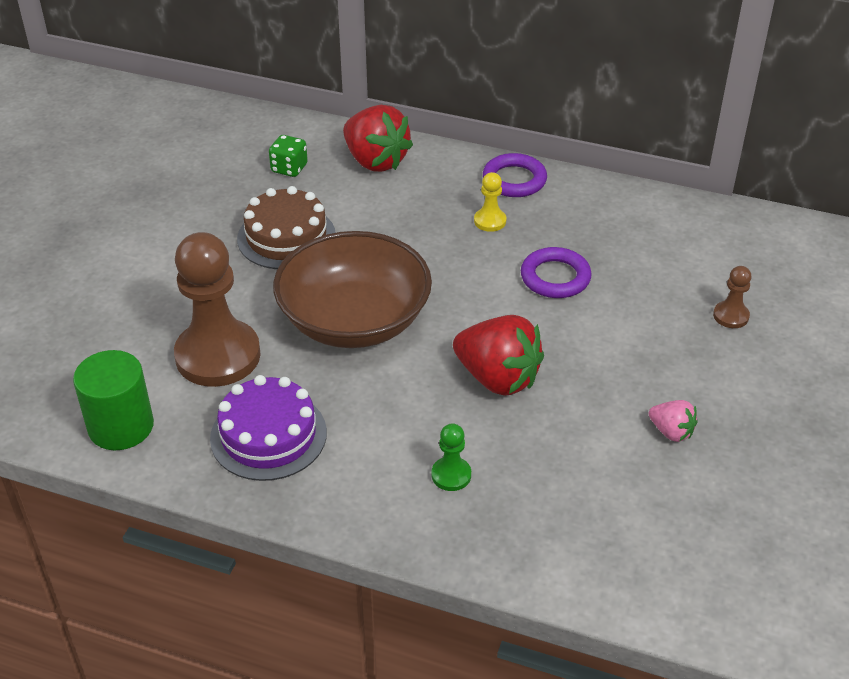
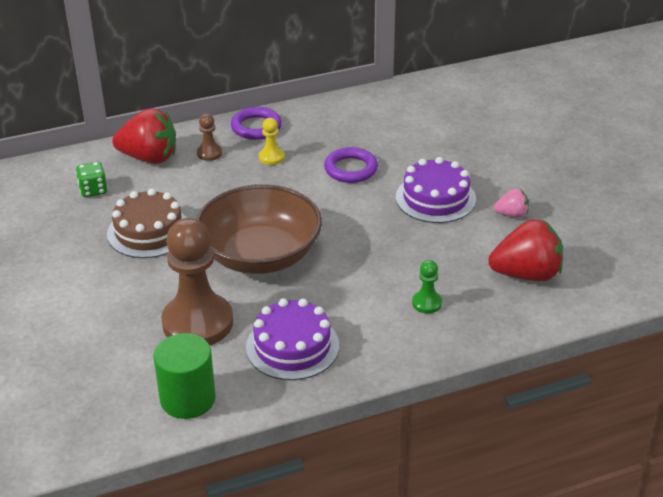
camera: 40 degrees left, 5 degrees down
red strawberry [453,315,544,396] -> red strawberry moved to [488,219,563,281]
brown pawn [713,266,752,328] -> brown pawn moved to [197,114,222,161]
none -> purple cake [396,157,476,223]

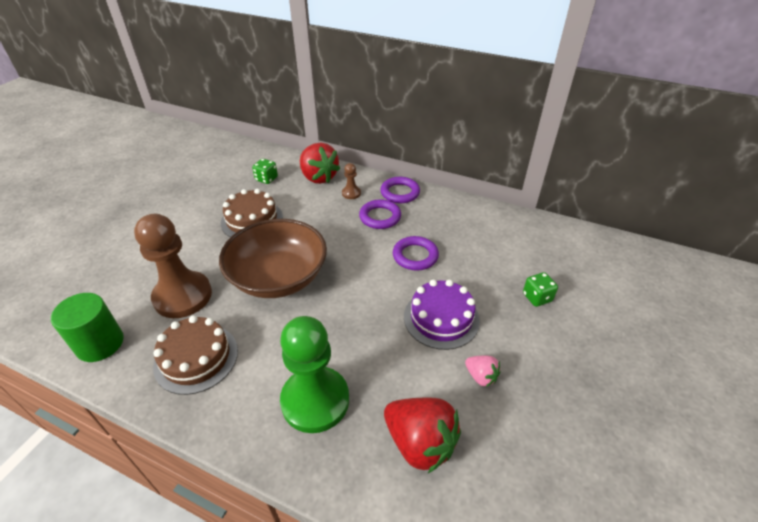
camera: 45 degrees right, 5 degrees up
purple cake [246,298,339,380] -> brown cake [153,315,238,395]
yellow pawn [259,118,284,165] -> purple ring [359,199,401,229]
green pawn [412,260,442,313] -> green pawn [280,316,349,433], size x2.32
none -> green dice [523,272,558,307]

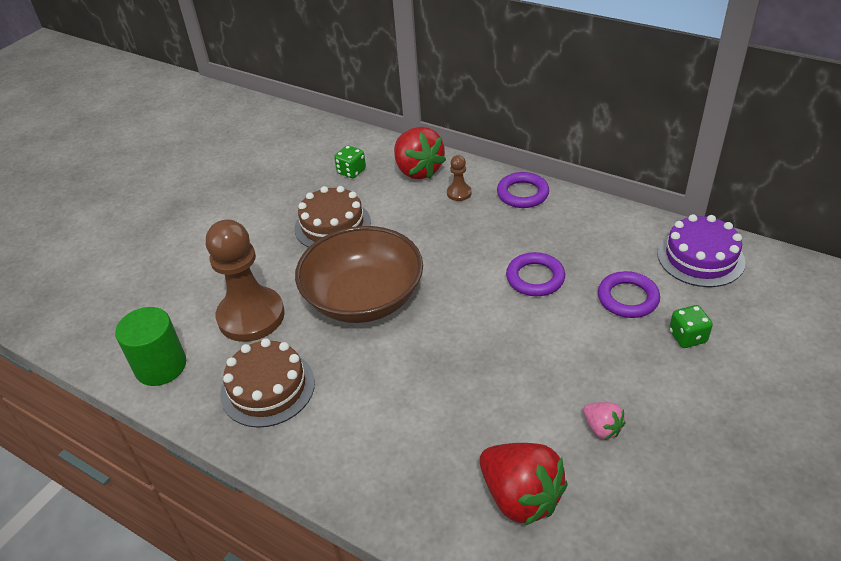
camera: 10 degrees right, 0 degrees up
green pawn [280,316,349,433] -> none
purple ring [359,199,401,229] -> purple ring moved to [598,271,660,318]
purple cake [404,280,480,350] -> purple cake moved to [657,214,746,287]

